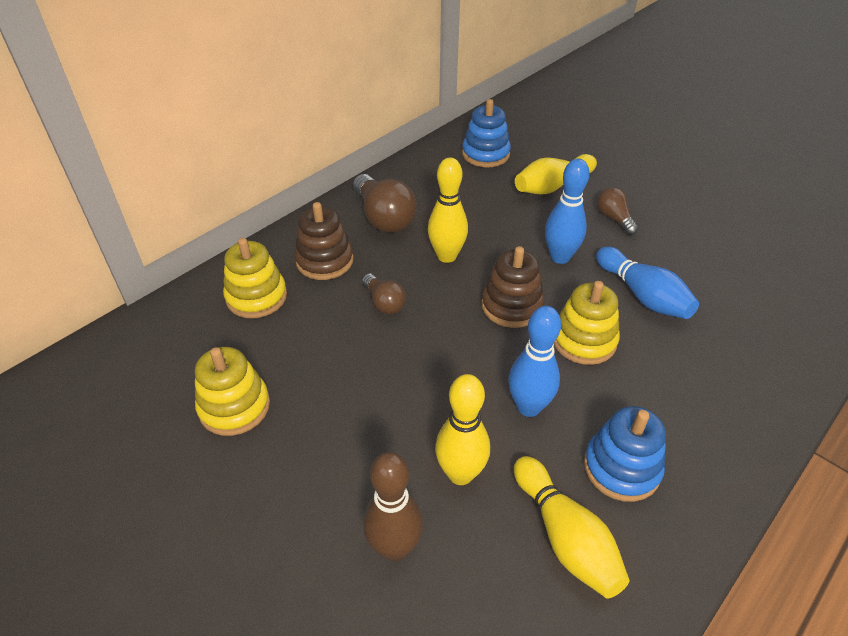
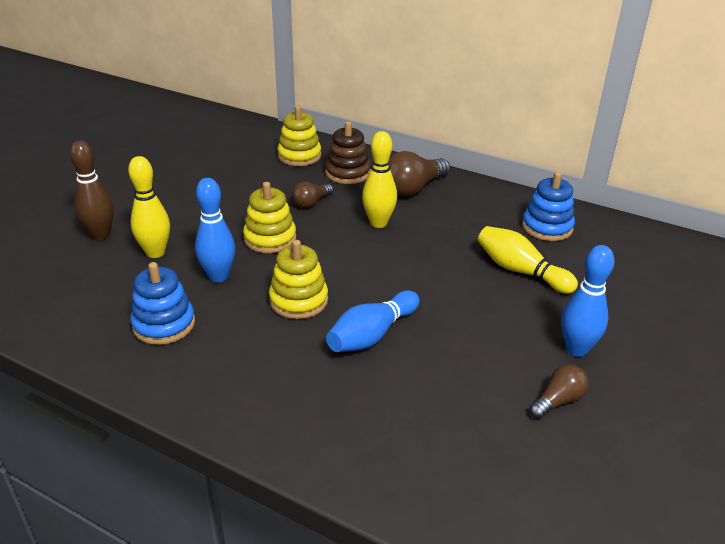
camera: 75 degrees right, 10 degrees down
yellow stacking toy [195,347,270,436] -> yellow stacking toy moved to [243,182,296,253]
brown stacking toy [481,246,544,328] -> none
yellow bowling pin [514,456,630,599] -> none
blue bowling pin [545,159,590,264] -> blue bowling pin moved to [561,245,614,357]
brown light bulb [597,187,638,235] -> brown light bulb moved to [529,364,589,419]

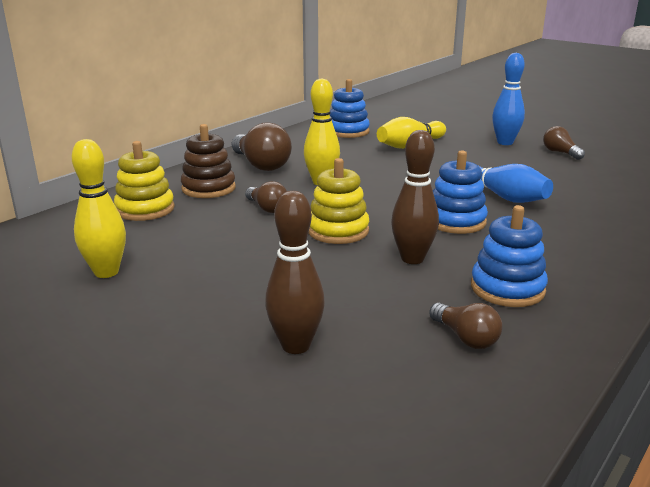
camera: 80 degrees left, 10 degrees down
yellow bowling pin [128,156,170,258] -> yellow bowling pin moved to [72,139,126,278]
blue bowling pin [195,178,235,283] -> brown bowling pin [391,130,439,264]
yellow stacking toy [269,240,328,319] -> blue stacking toy [433,150,488,234]
none -> brown light bulb [429,303,502,349]

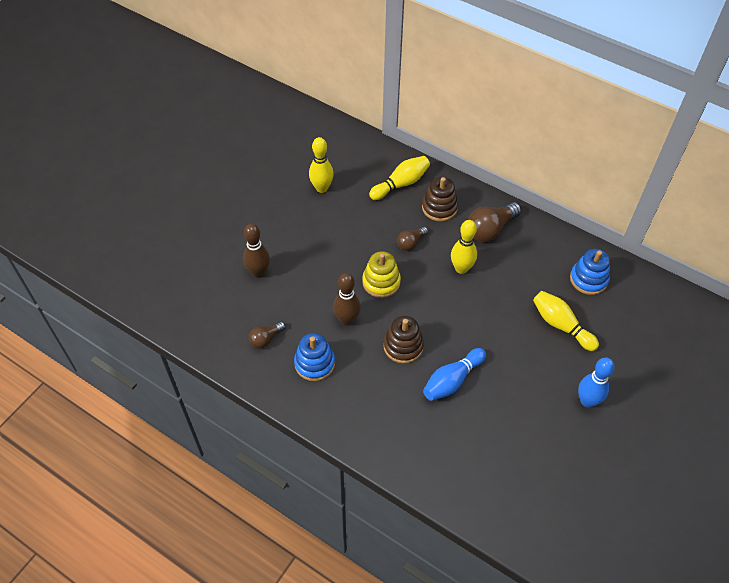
camera: 85 degrees right, 30 degrees up
yellow stacking toy [114,141,175,221] -> yellow bowling pin [369,156,430,200]
blue stacking toy [433,150,488,234] -> brown stacking toy [383,316,424,364]
brown light bulb [543,126,585,160] -> none

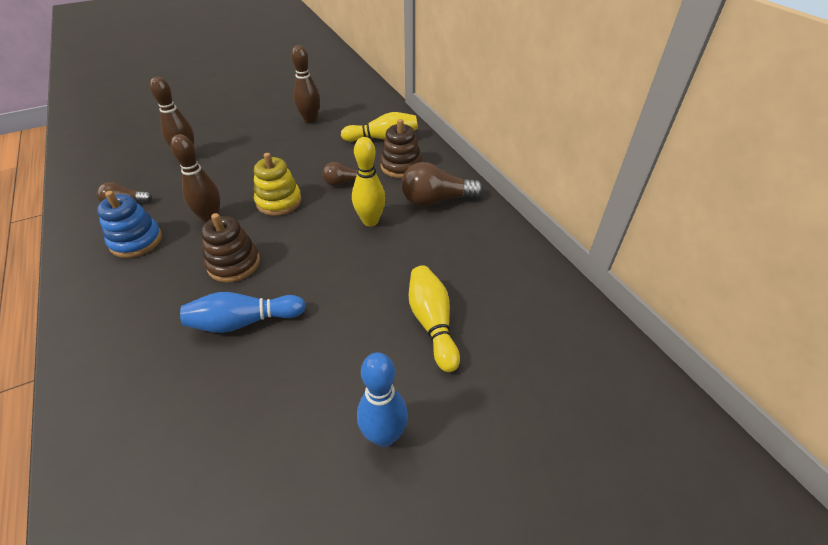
camera: 30 degrees right, 10 degrees down
yellow bowling pin [309,137,333,193] -> brown bowling pin [291,45,320,123]
blue stacking toy [570,249,610,295] -> none

